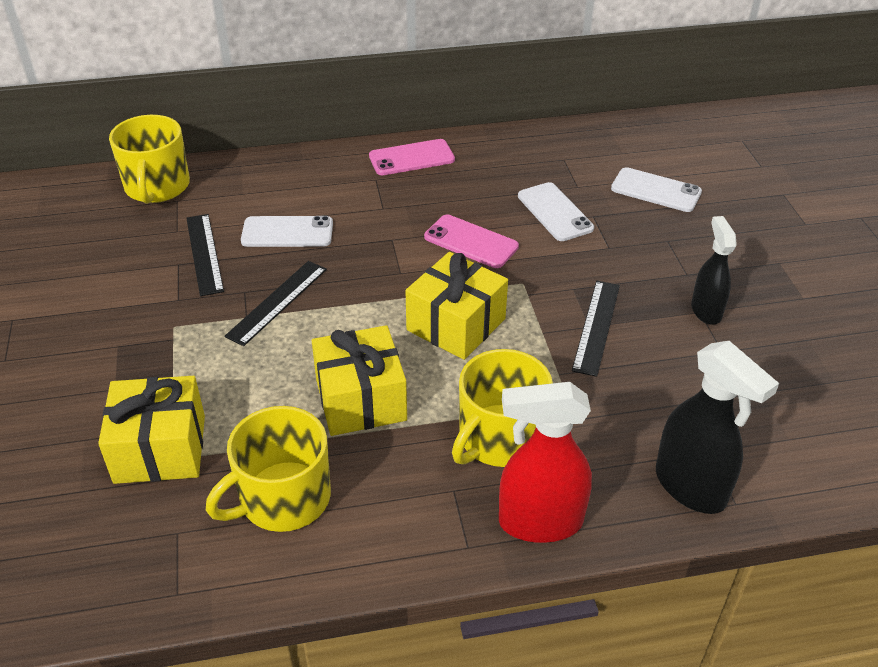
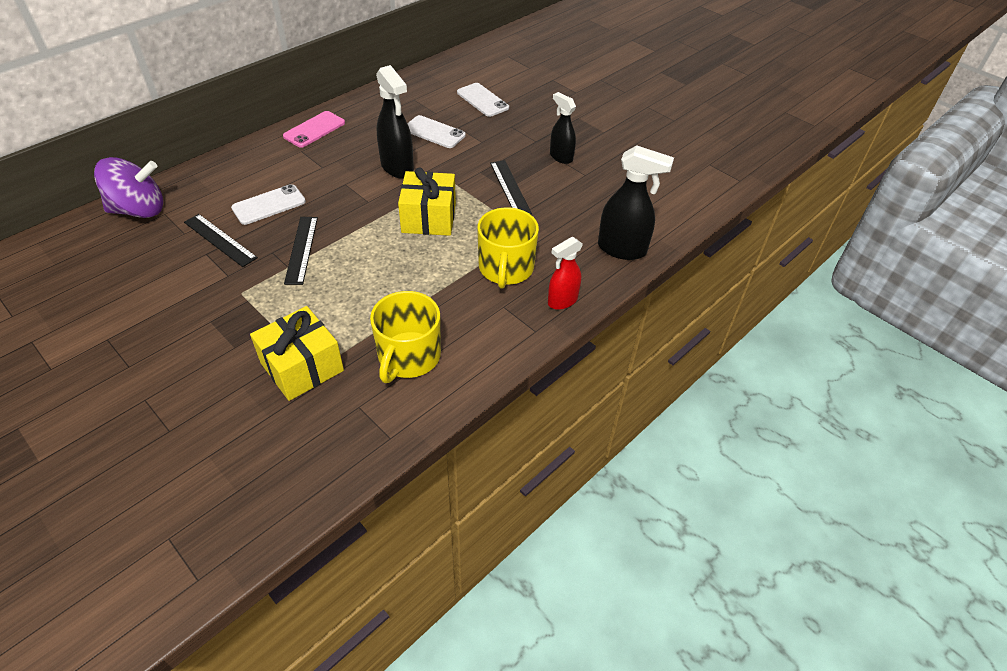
camera: 35 degrees left, 5 degrees up
yellow mug [109,115,190,204] -> purple spinning top [94,157,163,218]
yellow gift [312,325,407,436] -> none
pink phone [424,215,519,268] -> black spray bottle [376,65,414,178]
red spray bottle [499,382,592,543] -> red spray bottle [548,237,583,310], size x0.65
white phone [611,167,702,212] -> white phone turned 60 degrees clockwise [457,83,509,117]

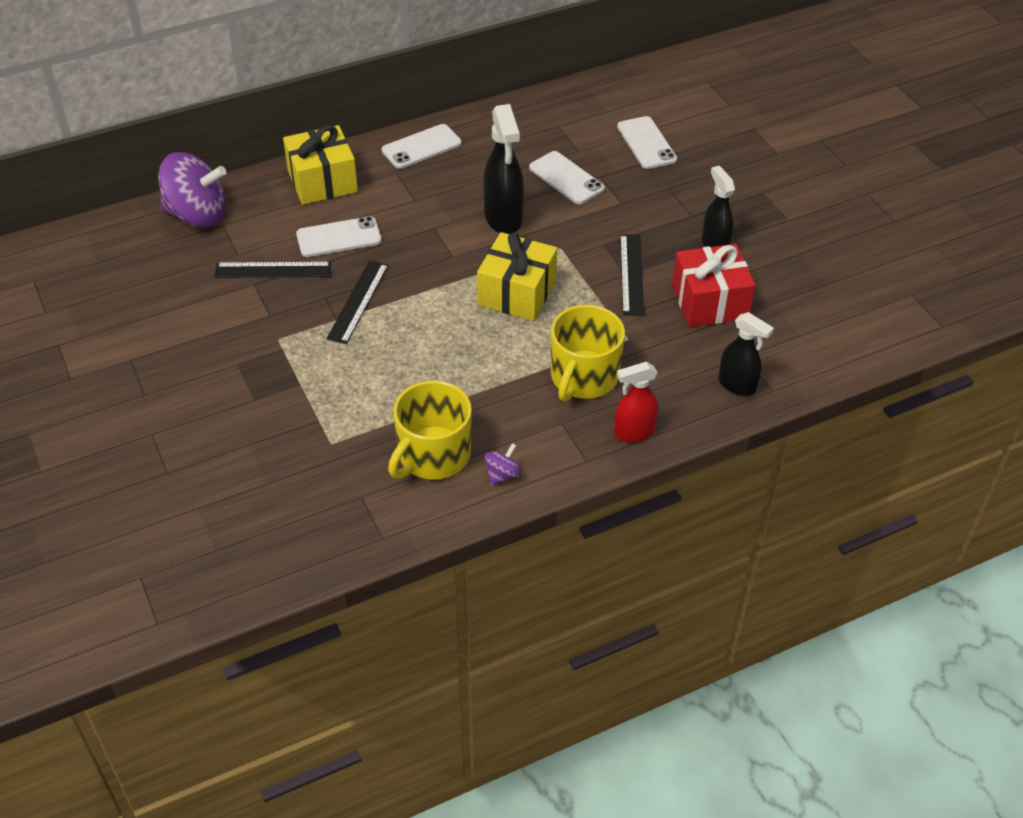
camera: 20 degrees right, 0 degrees up
black ruler [184,214,258,267] -> black ruler turned 60 degrees counterclockwise [214,262,331,278]
yellow gift [250,306,344,401] -> yellow gift moved to [283,125,358,205]
pink phone [283,111,345,148] -> white phone [382,124,462,169]
black spray bottle [598,145,674,260] -> black spray bottle [719,312,774,396], size x0.65
none -> purple spinning top [485,443,521,485]
none -> red gift [672,244,755,327]

